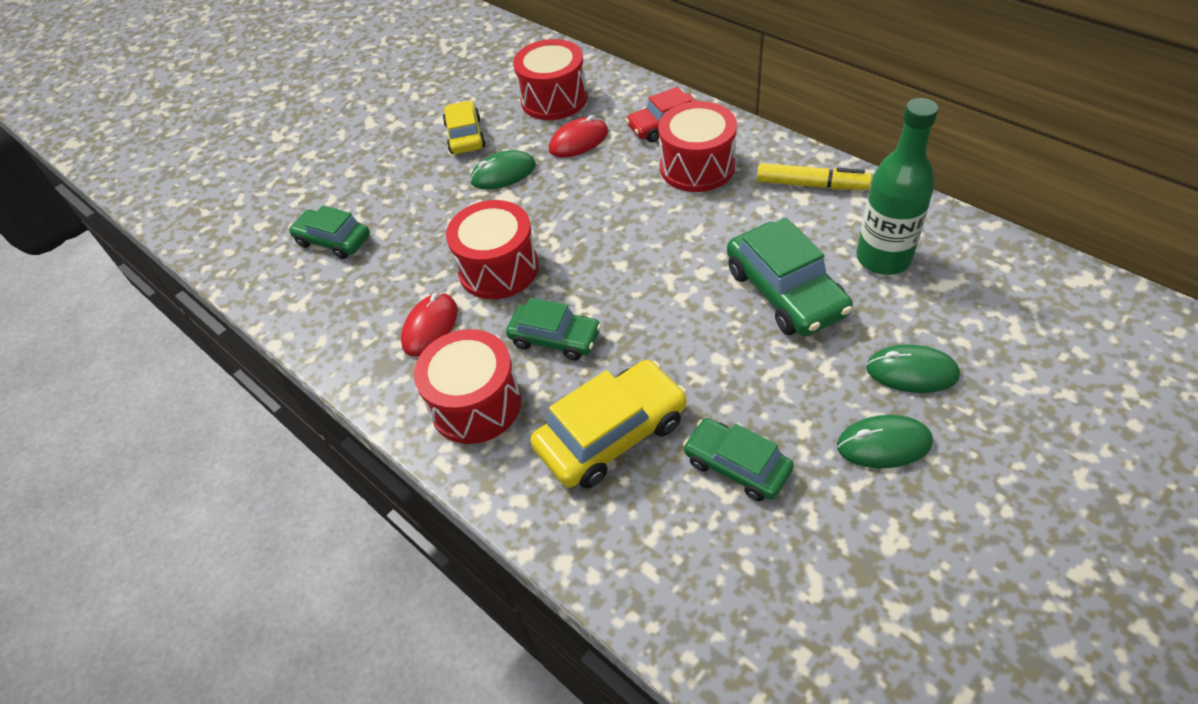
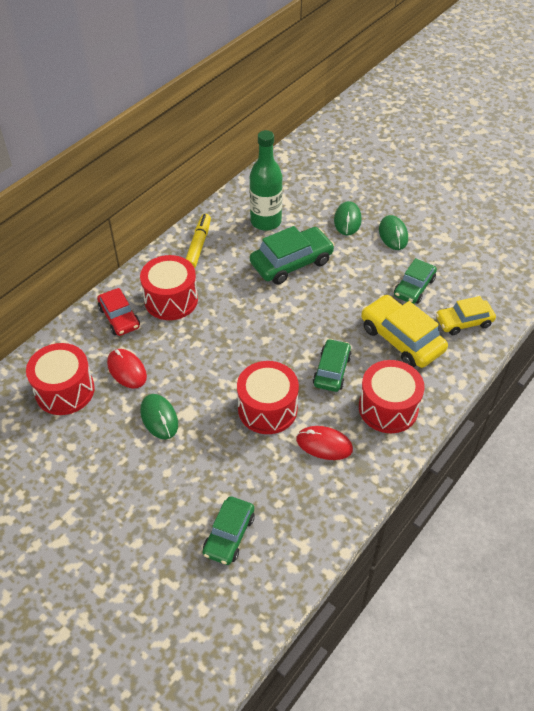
camera: 100 degrees left, 0 degrees up
yellow car [443,101,486,154] -> yellow car moved to [436,296,496,335]

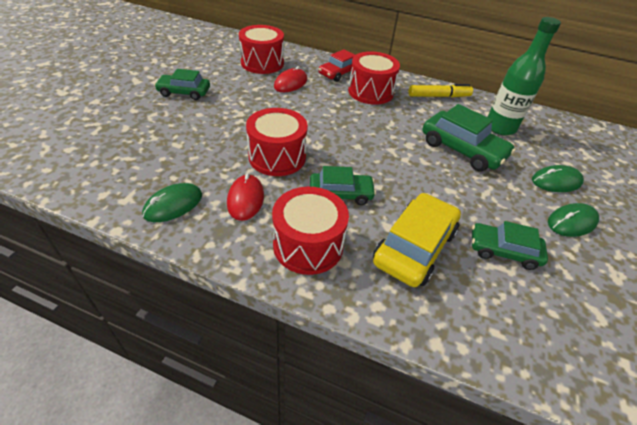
camera: 70 degrees right, 5 degrees down
green mouse [140,394,178,439] -> green mouse moved to [142,183,202,222]
green car [203,496,255,565] -> green car moved to [154,69,210,100]
yellow car [436,296,496,335] -> none

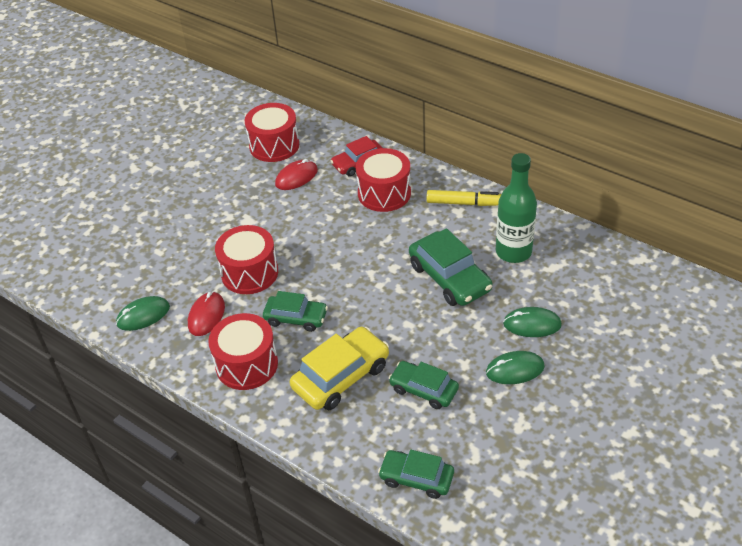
camera: 20 degrees right, 0 degrees up
green car [154,69,210,100] -> green car moved to [378,450,454,499]

